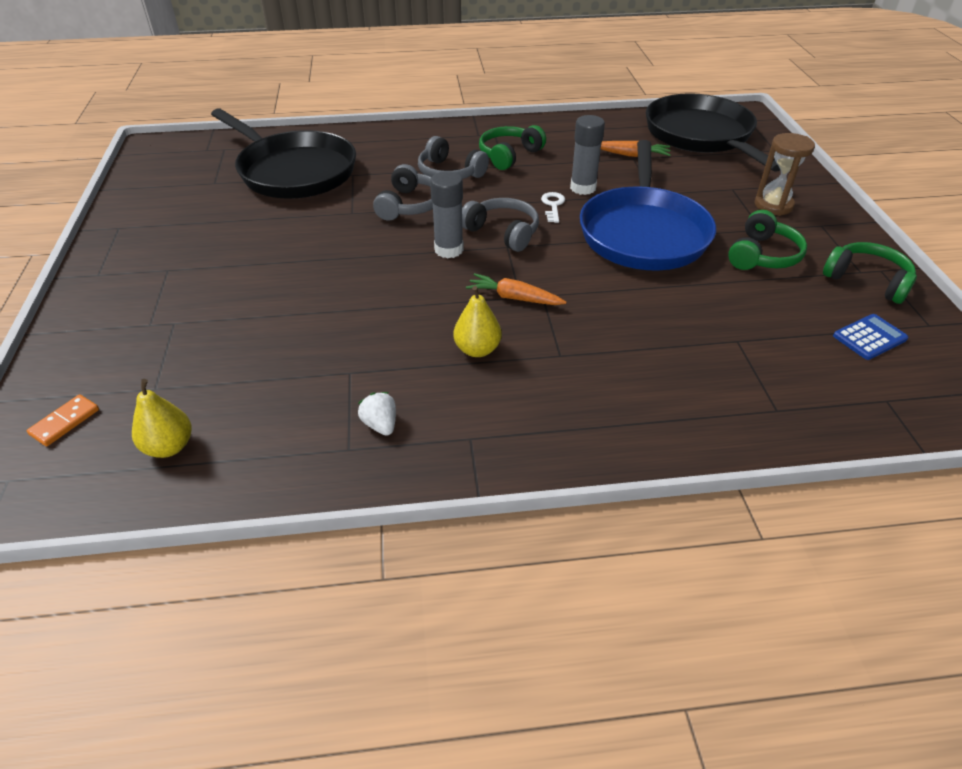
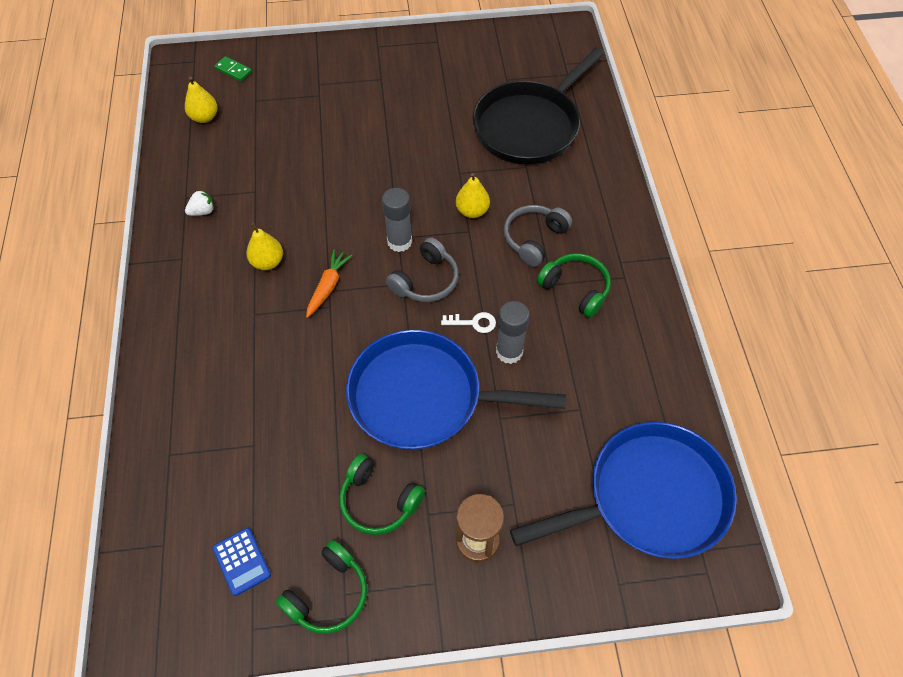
camera: 90 degrees right, 15 degrees up
orange domino [27,394,99,447] -> green domino [214,56,252,81]
grey headphones [373,164,433,221] -> yellow pear [456,173,490,218]
orange carrot [601,141,671,157] -> none
black pan [646,93,780,172] -> blue pan [510,422,737,559]

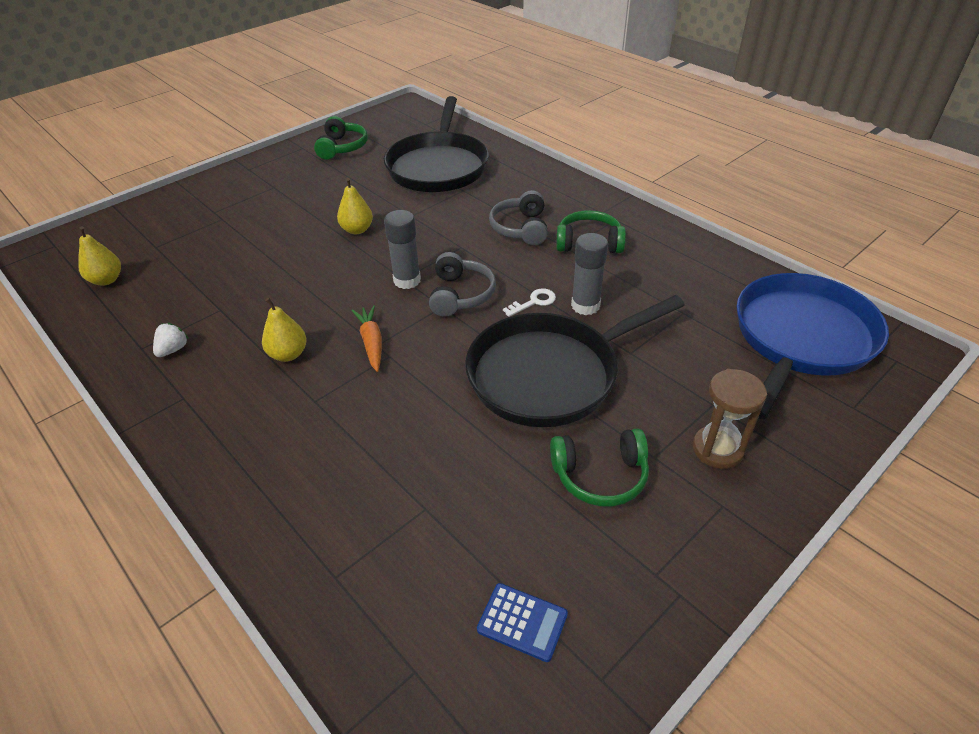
camera: 35 degrees left, 15 degrees down
green domino [214,56,252,81] -> none
green headphones [275,540,367,634] -> green headphones moved to [314,116,368,160]
blue pan [346,330,566,450] -> black pan [465,295,685,427]
yellow pear [456,173,490,218] -> yellow pear moved to [337,178,373,234]

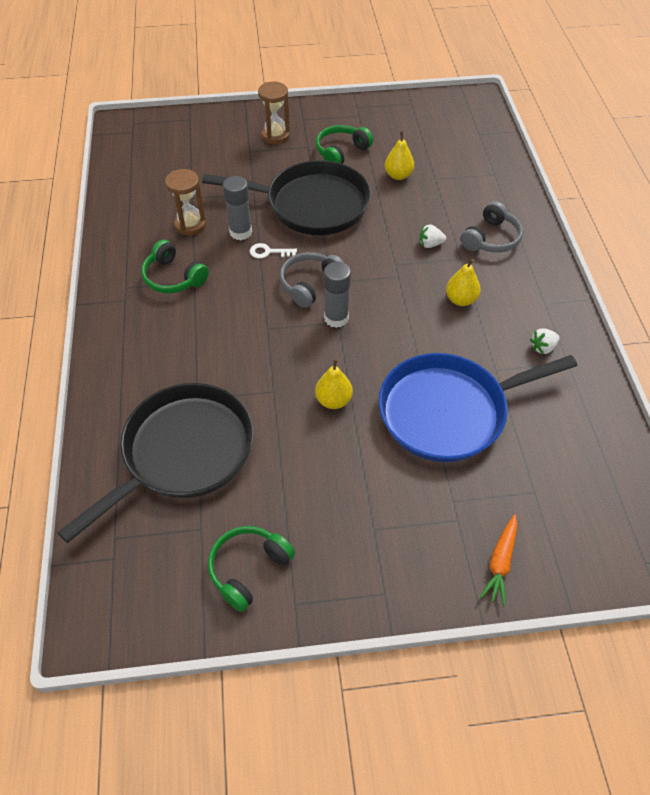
camera: 145 degrees left, 10 degrees up
yellow pear [78,226,121,286] -> yellow pear moved to [385,131,414,180]
orange carrot [351,305,382,372] -> orange carrot moved to [480,514,517,606]
blue calculator [477,583,568,662] -> none
grey headphones [489,190,548,245] -> grey headphones moved to [461,201,523,253]
green headphones [550,429,649,506] -> green headphones turned 75 degrees counterclockwise [316,125,373,164]
blue pan [736,273,889,419] -> blue pan moved to [379,353,577,462]
none -> brown hourglass [165,169,206,235]
none -> white strawberry [420,225,446,248]

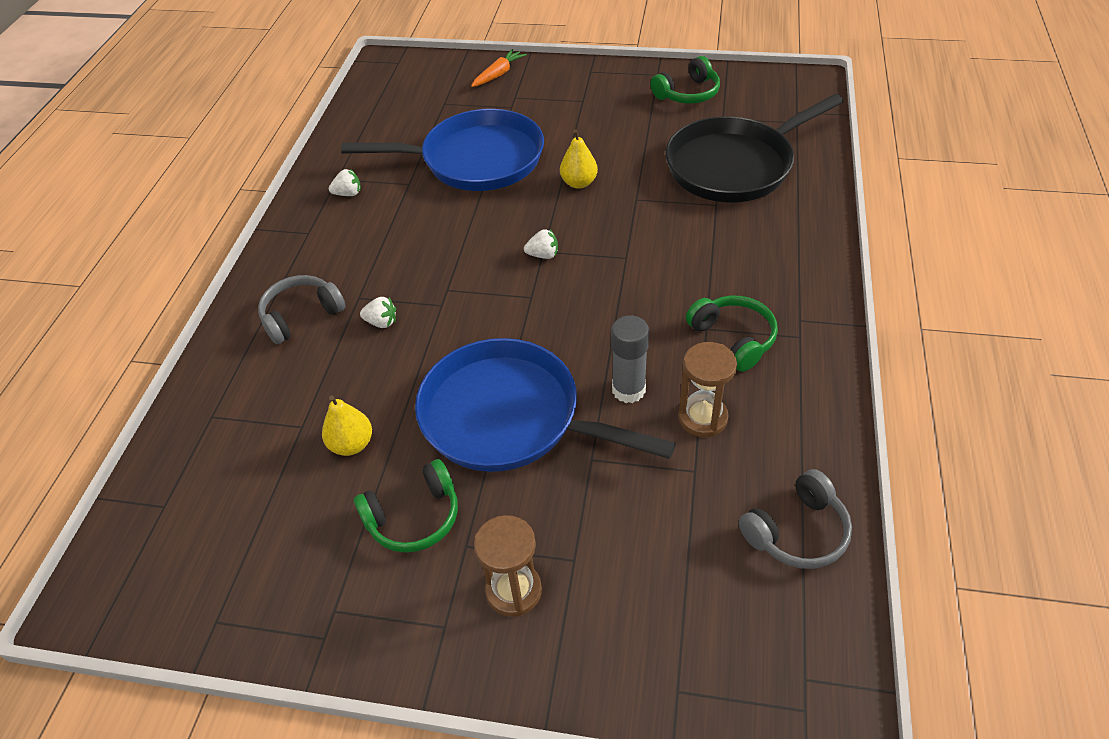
camera: 160 degrees left, 5 degrees down
black pan [202,160,371,235] -> blue pan [415,338,676,472]
white key [250,243,297,259] -> none
grey headphones [280,252,344,308] -> grey headphones moved to [739,469,852,569]
grey glue stick [324,262,351,328] -> white strawberry [524,229,558,259]
yellow pear [446,259,481,306] -> none

